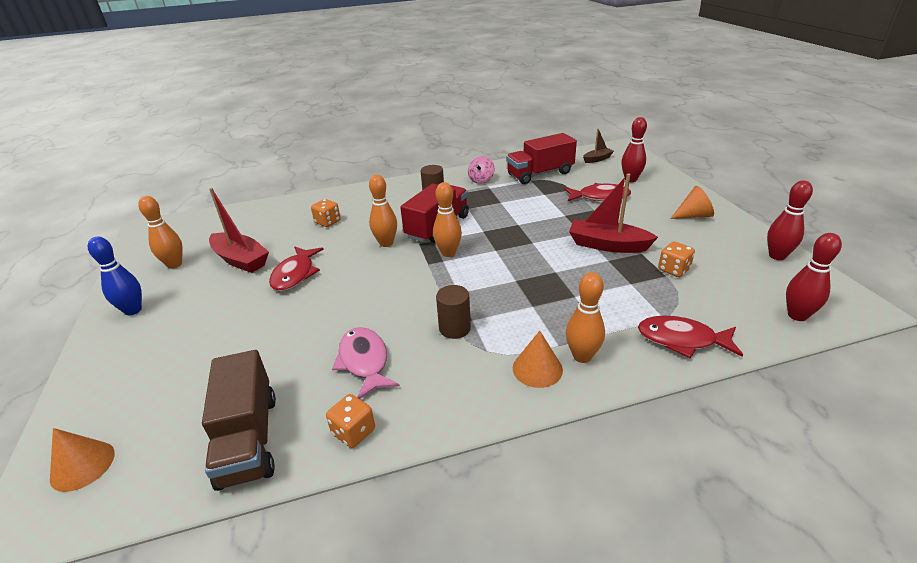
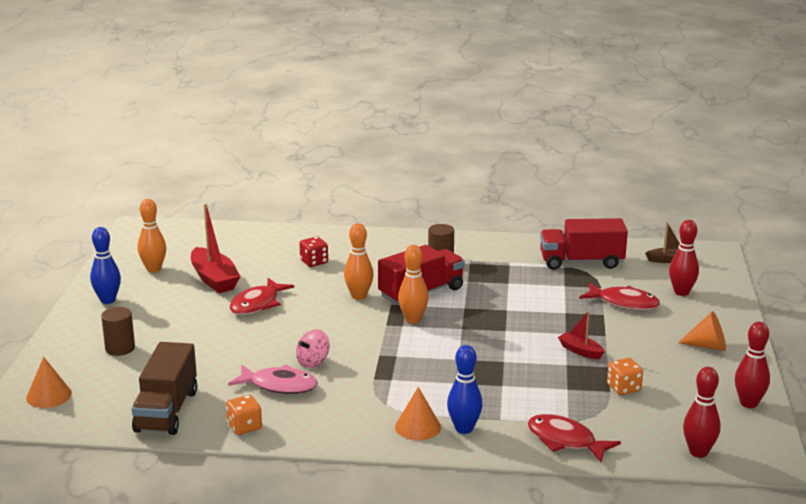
camera: 20 degrees right, 10 degrees down
orange dice [311,199,341,227] -> red dice [299,237,328,267]
pink fish [332,327,400,399] -> pink fish turned 105 degrees clockwise [228,364,318,394]
brown cylinder [436,285,471,339] -> brown cylinder moved to [101,307,135,356]
pink spinning top [468,156,495,184] -> pink spinning top moved to [296,330,329,368]
orange bowling pin [566,272,605,363] -> blue bowling pin [447,345,482,434]
red boat [569,173,658,253] -> red boat [558,311,605,359], size x0.55

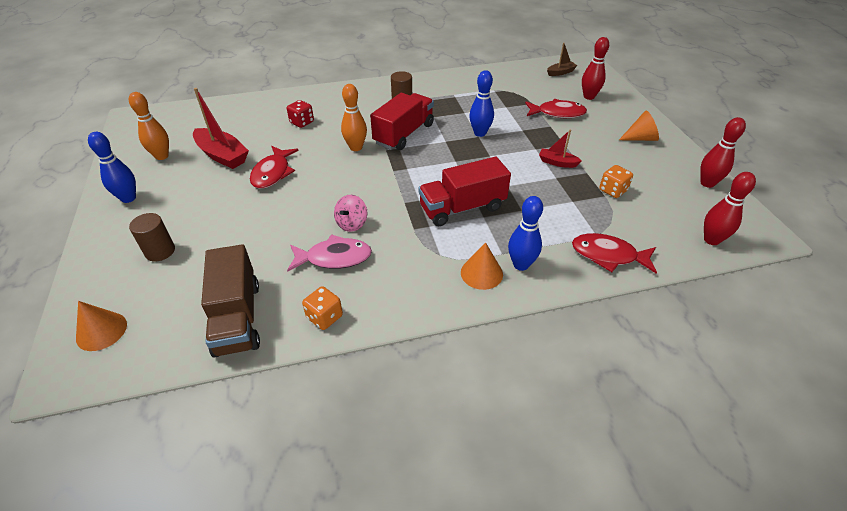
camera: 20 degrees left, 20 degrees up
orange bowling pin [398,245,429,324] -> none
red truck [540,218,628,270] -> red truck moved to [419,157,511,226]
none -> blue bowling pin [469,70,494,137]

